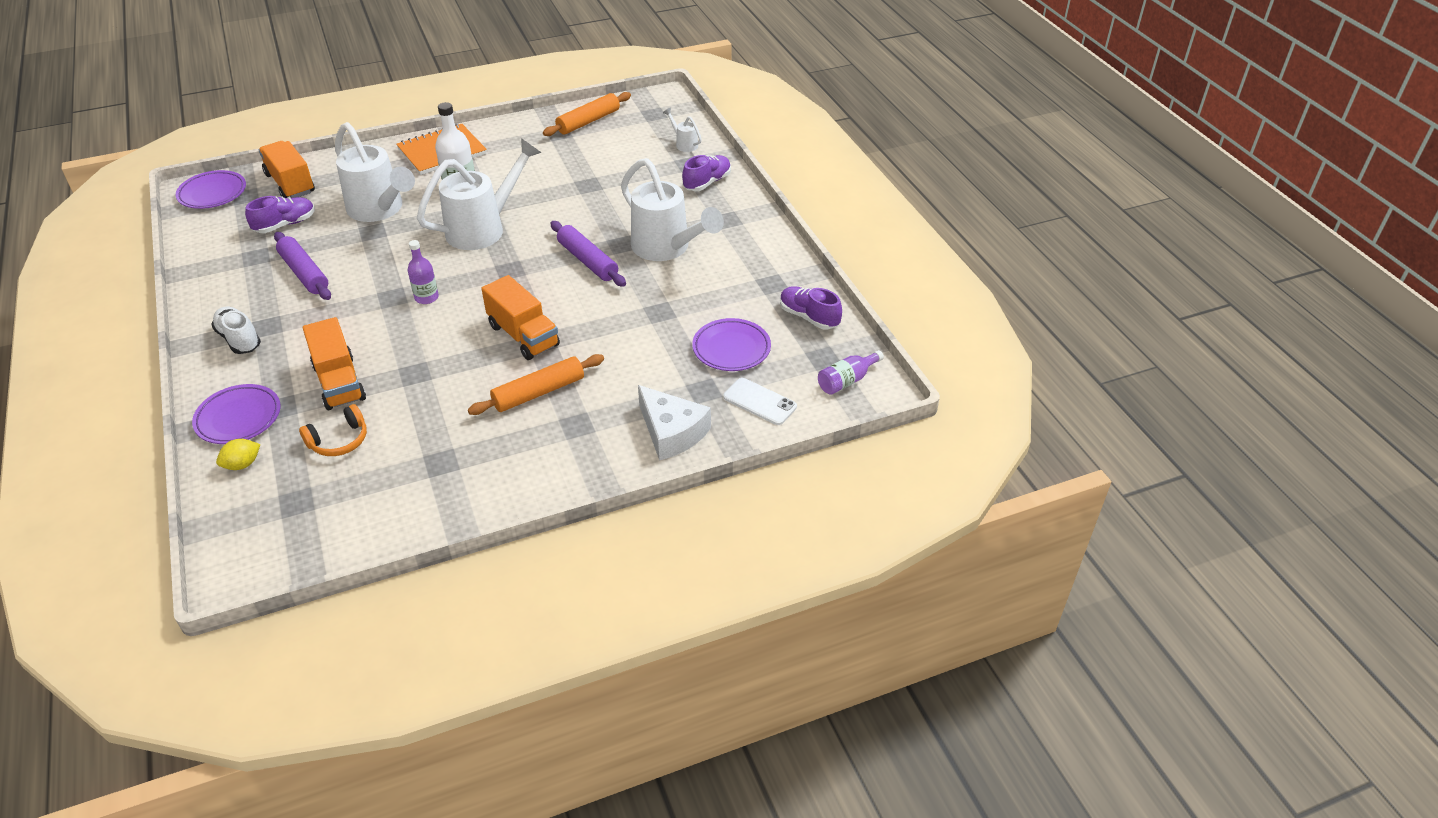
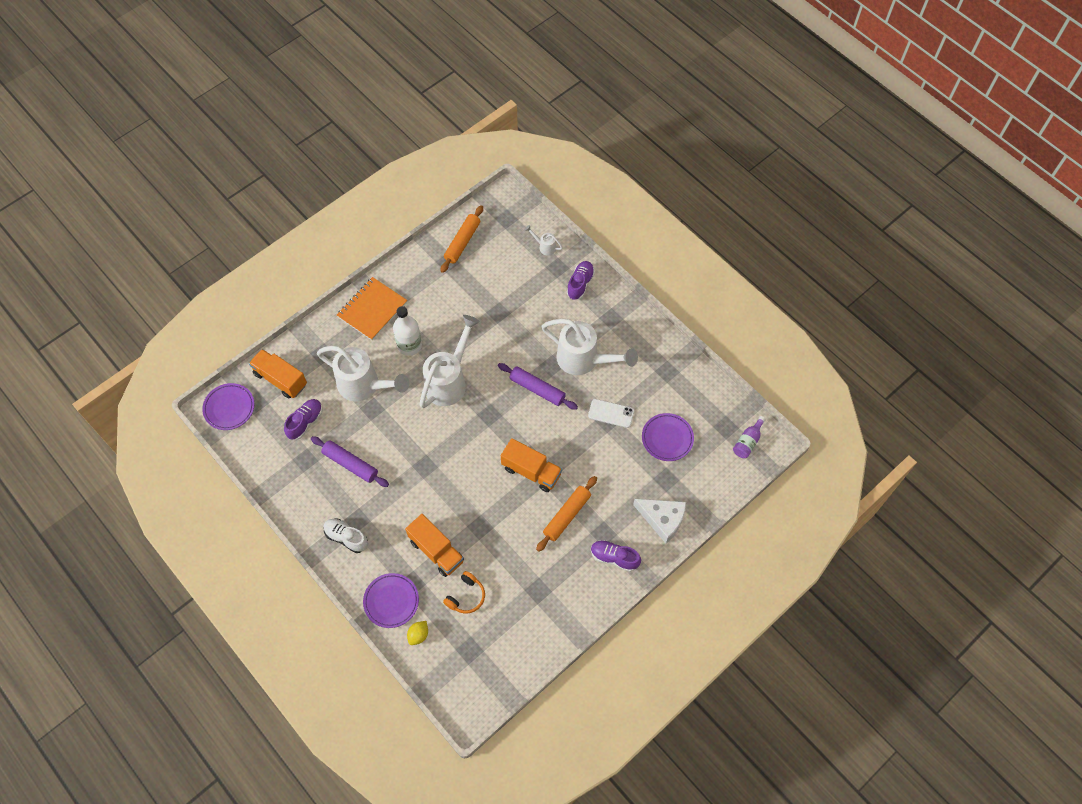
camera: 20 degrees left, 20 degrees up
purple bottle [408,240,439,304] -> none
white phone [723,378,797,425] -> white phone moved to [588,399,634,428]
purple shoe [780,286,842,330] -> purple shoe moved to [591,540,641,572]

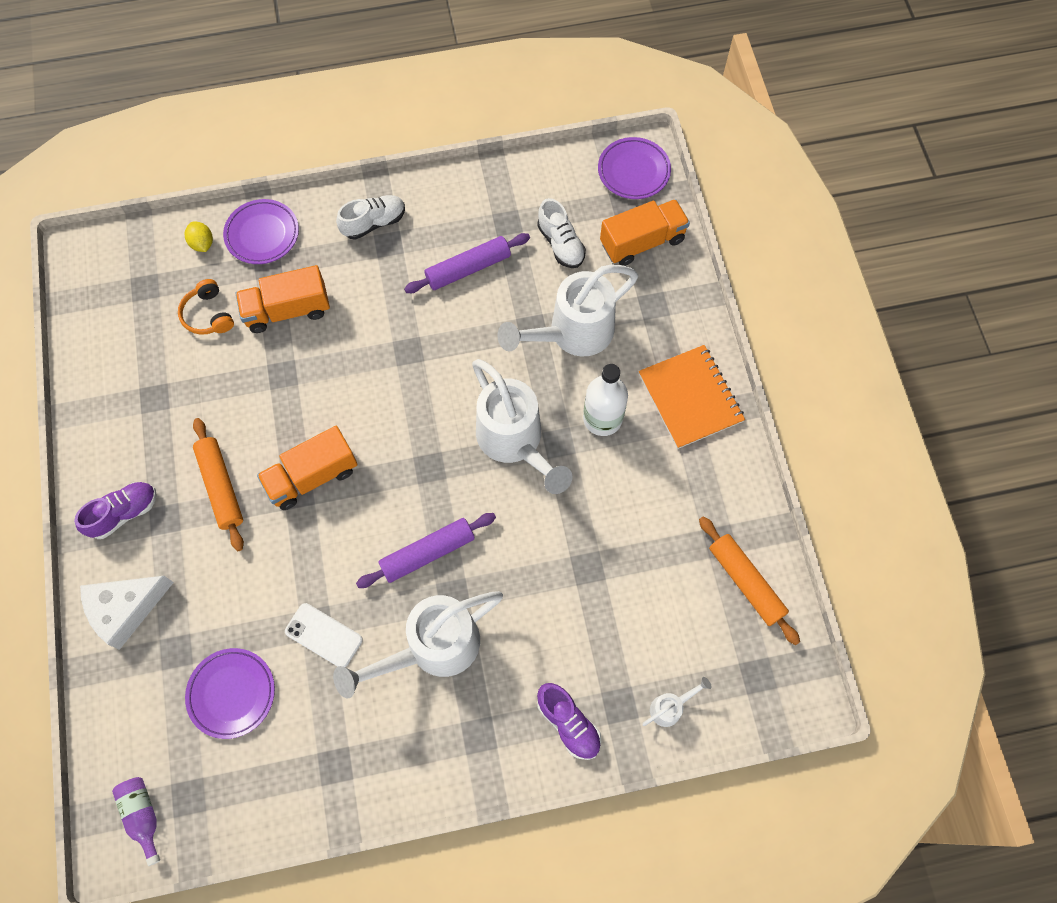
camera: 120 degrees right, 5 degrees up
purple shoe [284,399,323,440] -> white shoe [537,198,586,268]
white phone [588,399,634,428] -> white phone turned 75 degrees clockwise [285,603,363,667]

